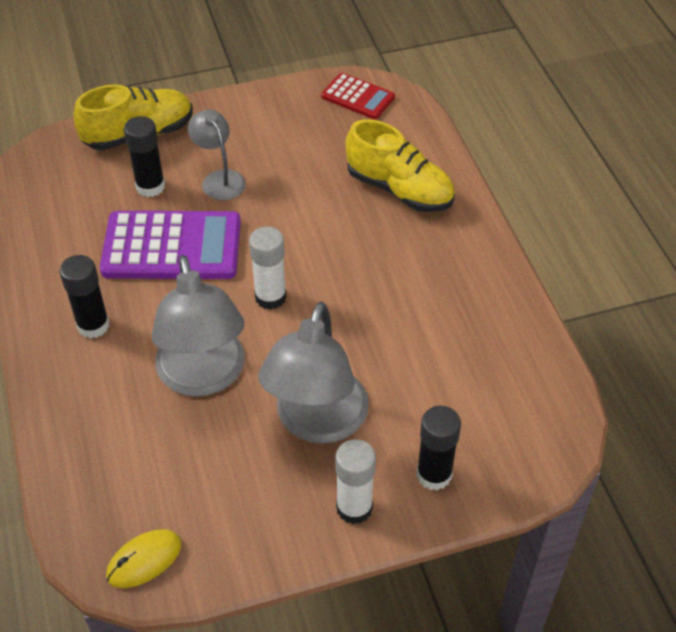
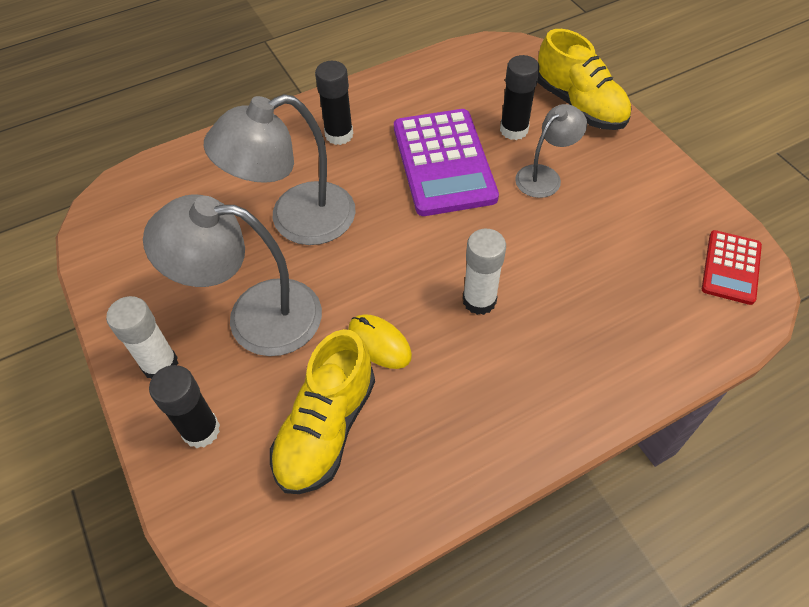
camera: 80 degrees right, 5 degrees up
yellow mouse [106,529,182,588] -> yellow mouse moved to [348,314,412,369]
white glue stick [249,226,287,310] -> white glue stick moved to [463,229,506,315]
yellow shoe [346,119,455,212] -> yellow shoe moved to [270,329,375,494]

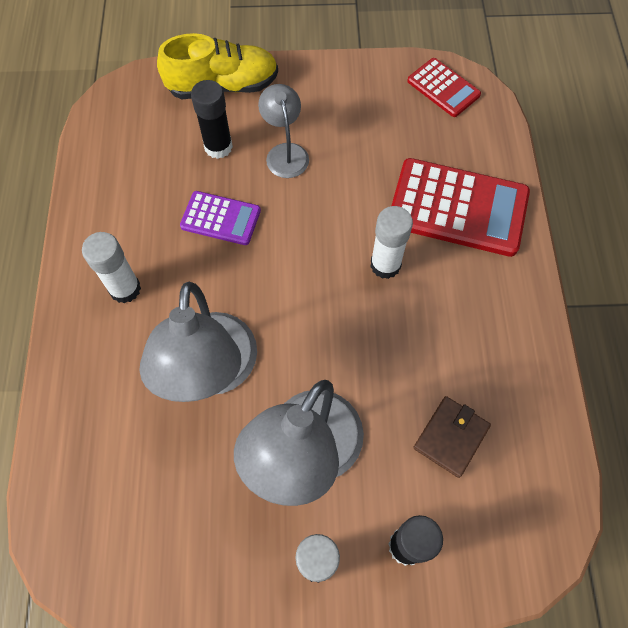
camera: 65 degrees left, 10 degrees up
yellow shoe [270,329,375,494] -> brown wallet [413,396,491,478]
black glue stick [315,61,353,145] -> white glue stick [82,232,141,303]
yellow mouse [348,314,412,369] -> none
purple calculator [394,109,499,216] -> purple calculator [180,191,261,245], size x0.55
none -> red calculator [391,158,530,257]

